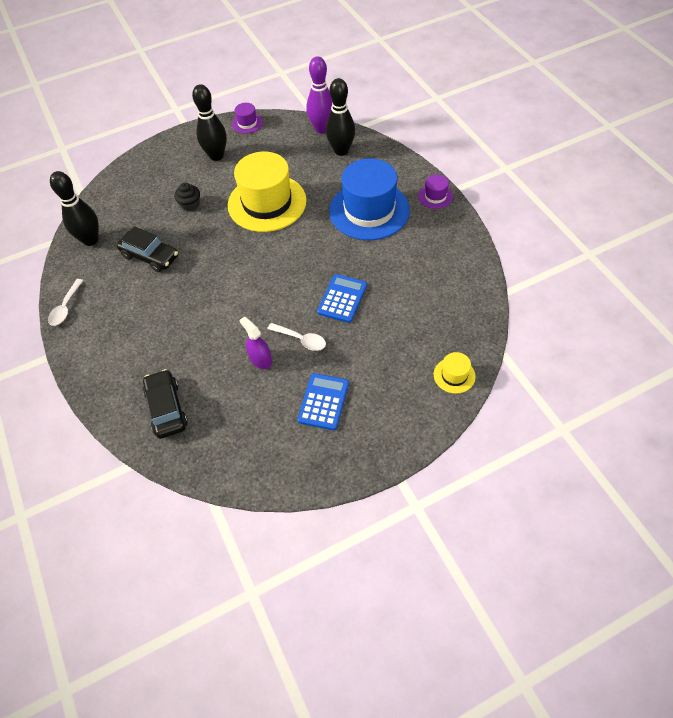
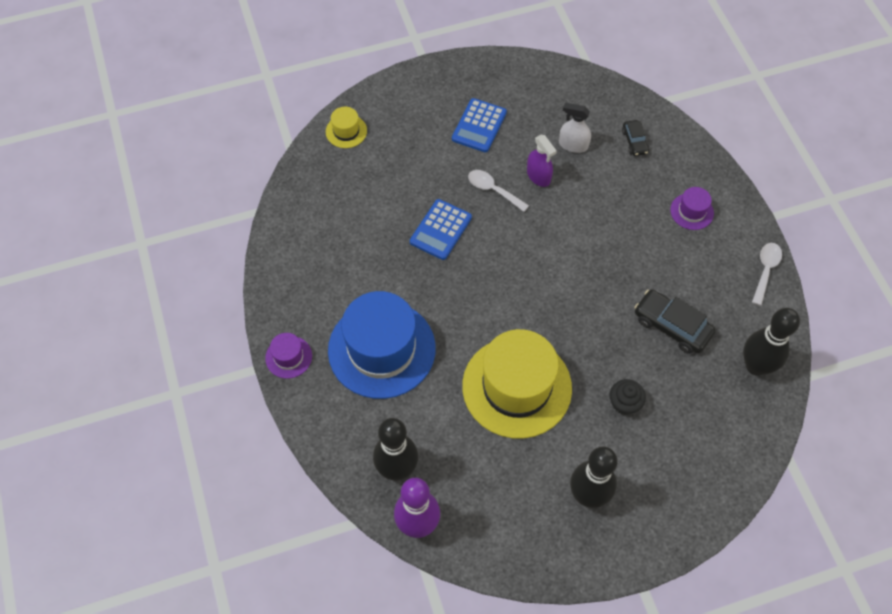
camera: 175 degrees left, 5 degrees up
black car [143,369,188,439] -> black car [622,120,649,156], size x0.57
purple hat [232,103,263,134] -> purple hat moved to [670,187,714,230]
none -> white spray bottle [559,103,591,153]

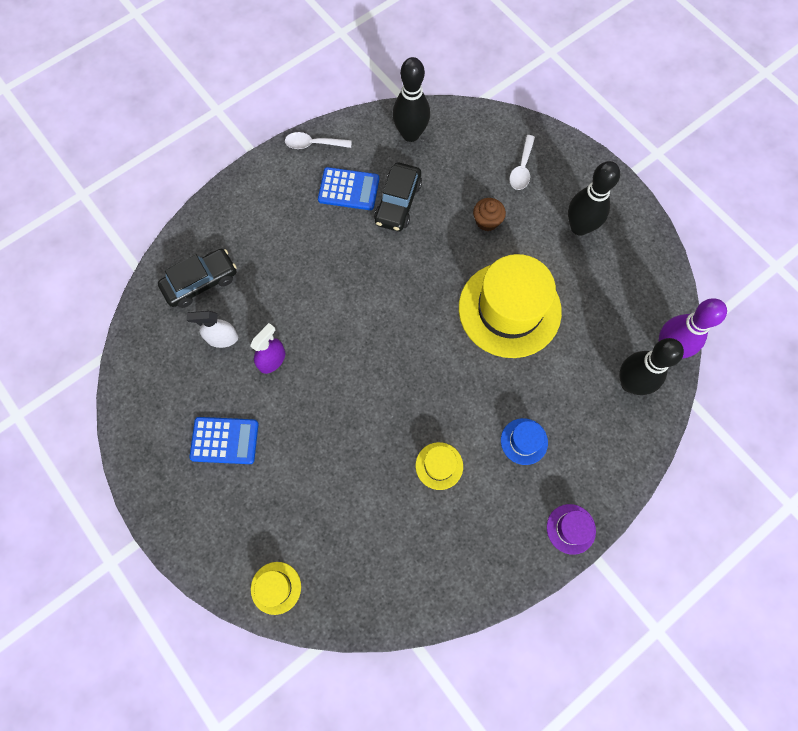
camera: 110 degrees left, 10 degrees up
blue hat [328,291,436,399] -> blue hat [501,418,548,465], size x0.43
blue calculator [410,199,472,260] -> blue calculator moved to [318,167,379,210]
white spoon [468,170,529,212] -> white spoon moved to [509,135,535,190]
white spray bottle [559,103,591,153] -> white spray bottle turned 90 degrees clockwise [187,311,238,348]
black cupcake [609,379,646,415] -> brown cupcake [473,198,506,231]
black car [622,120,649,156] -> black car [158,249,237,308], size x1.75
purple hat [670,187,714,230] -> none
none -> yellow hat [416,442,463,490]

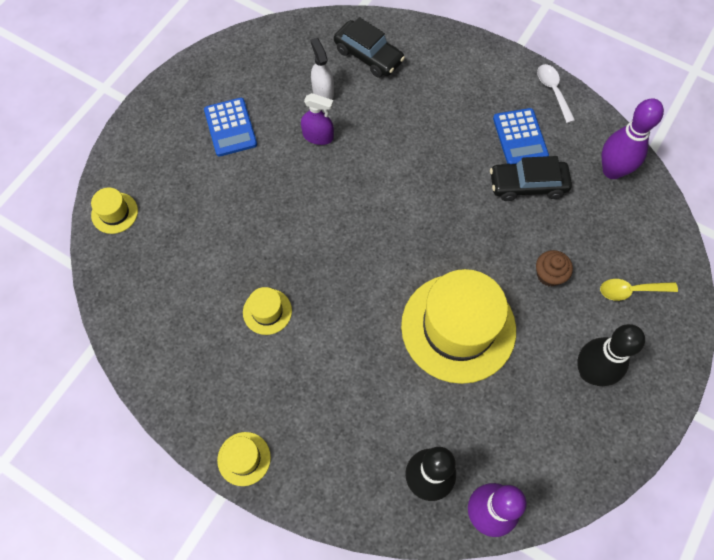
camera: 70 degrees right, 5 degrees down
black bowling pin [392,57,430,142] -> purple bowling pin [602,98,664,179]
blue hat [501,418,548,465] -> none
white spoon [509,135,535,190] -> yellow spoon [600,279,678,301]
purple hat [547,504,596,555] -> yellow hat [217,432,271,486]

